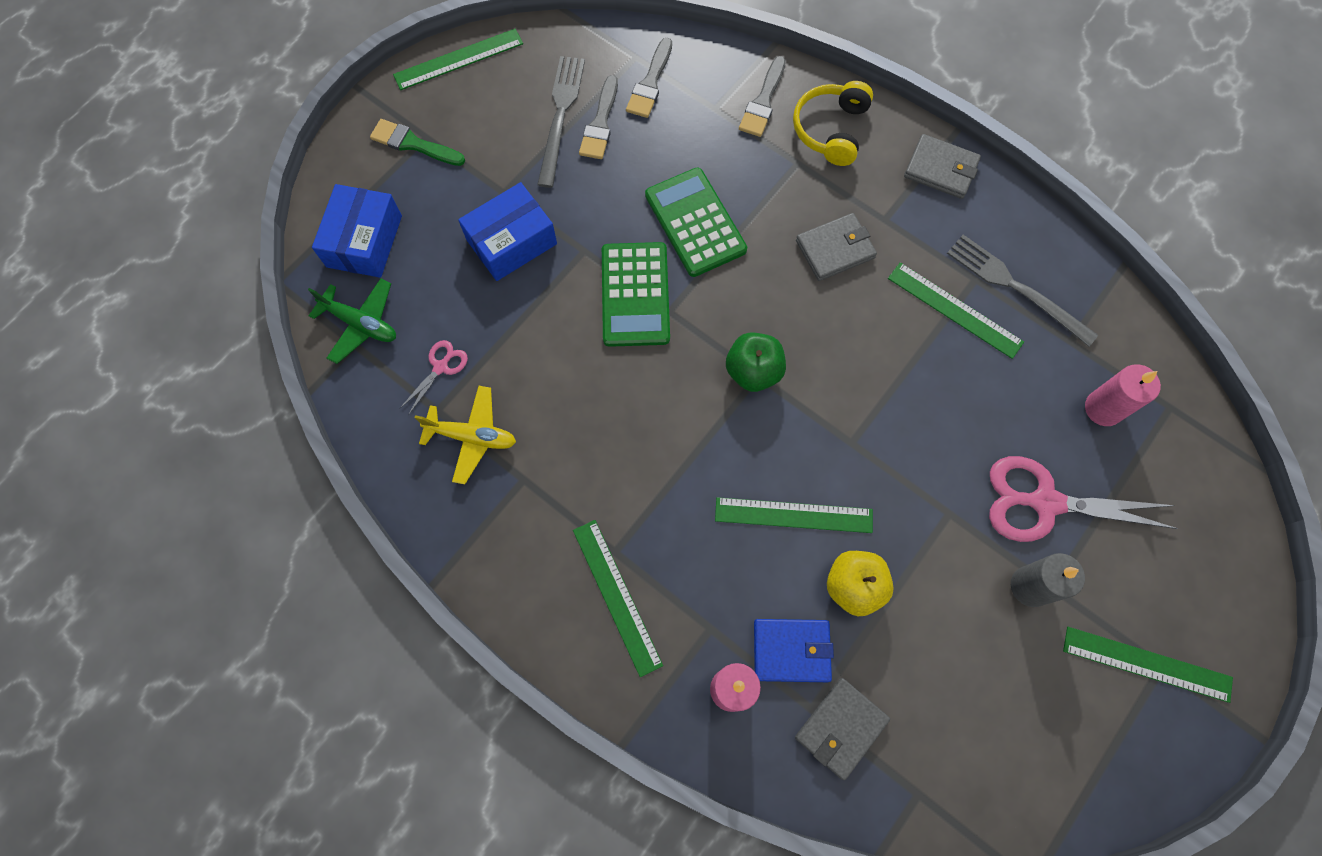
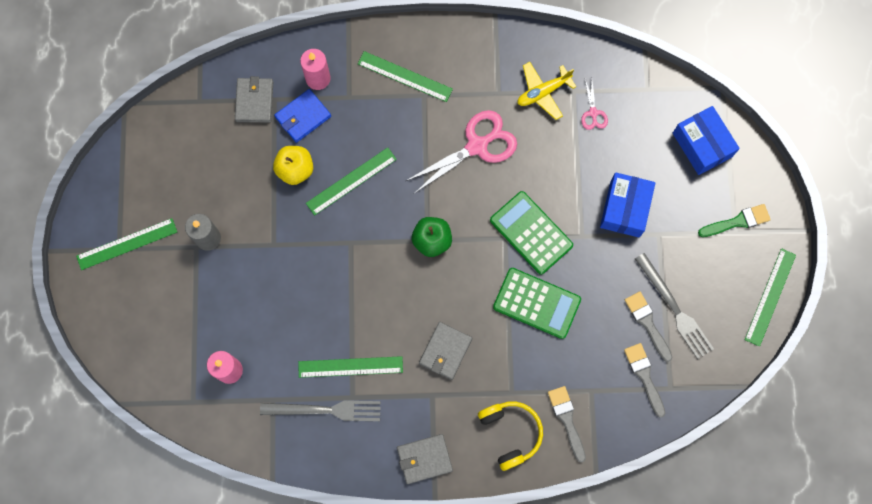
camera: 140 degrees right, 5 degrees up
green plane [308,278,396,364] -> none
pink scissors [989,456,1178,542] -> pink scissors moved to [406,110,517,194]

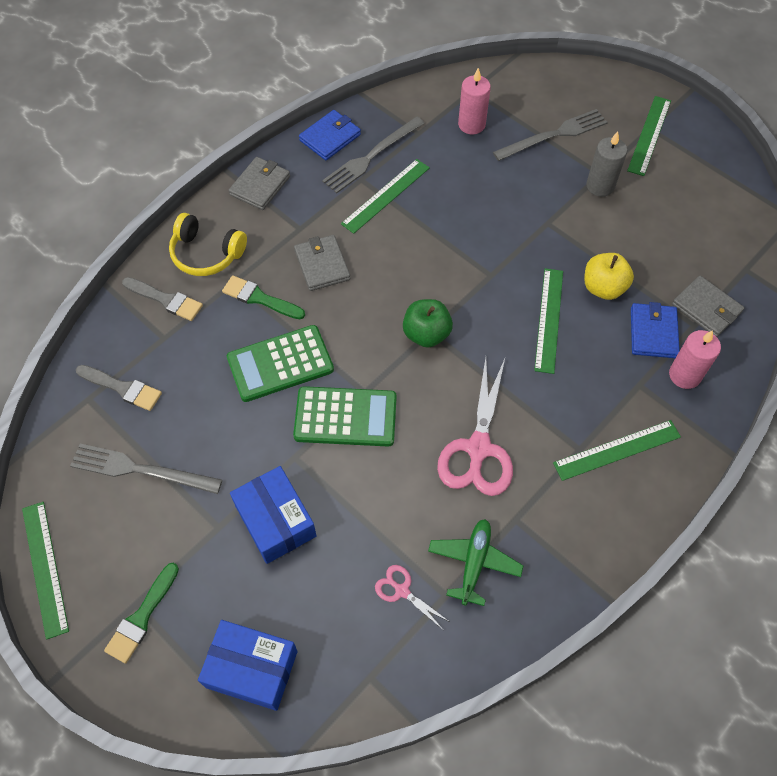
camera: 135 degrees right, 15 degrees down
yellow plane [517,62,576,120] -> green plane [428,519,523,606]
grey brush [625,291,673,362] -> none
none -> green brush [222,275,305,319]
none -> blue wallet [299,110,361,160]
none -> grey fork [493,109,608,161]

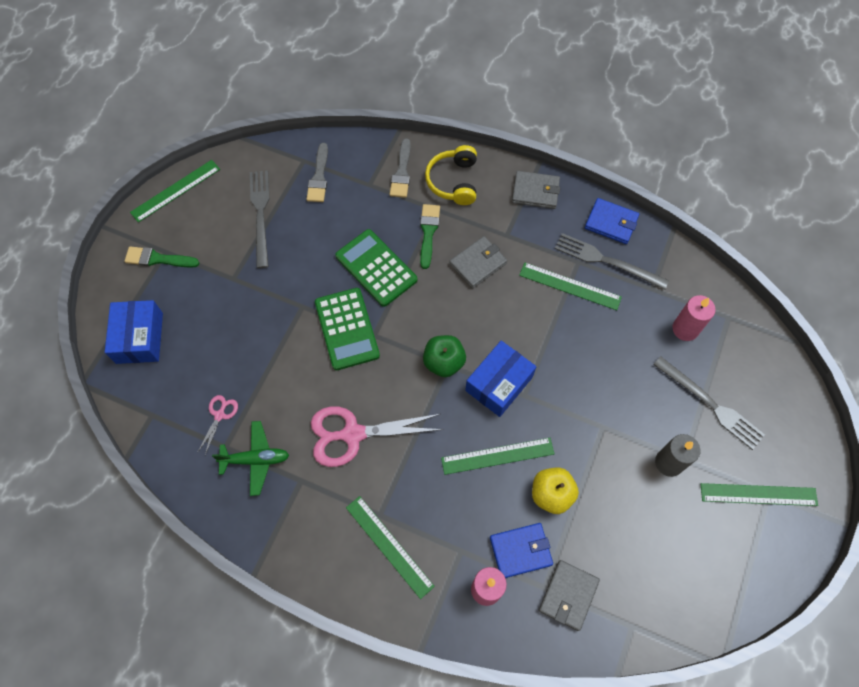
camera: 70 degrees right, 5 degrees up
blue box [230,466,317,564] -> blue box moved to [465,341,536,417]

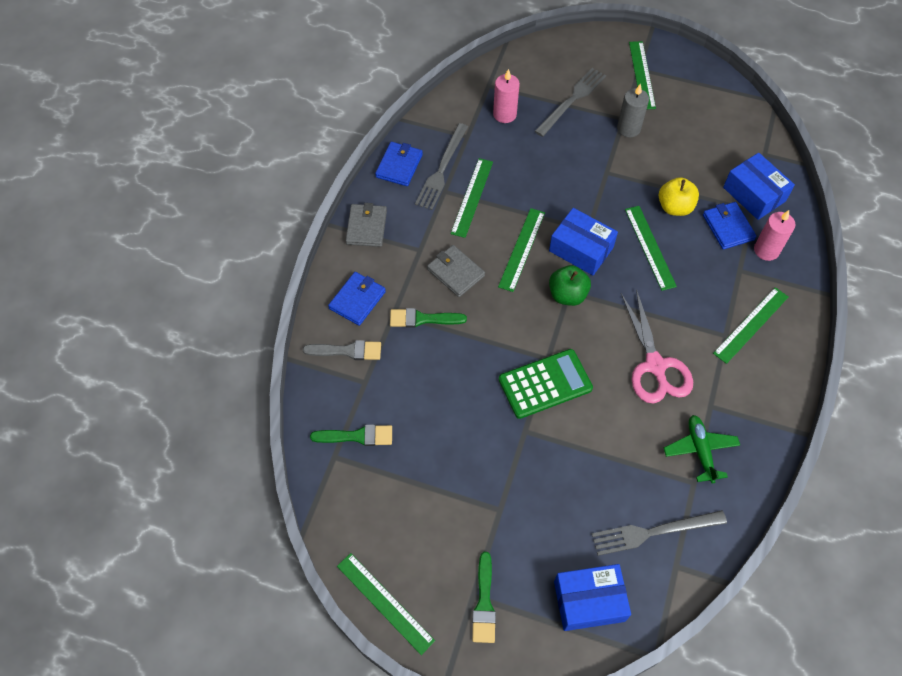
camera: 95 degrees left, 5 degrees down
pink scissors [197,395,238,455] -> none
grey fork [250,170,270,268] -> grey fork moved to [592,510,727,556]
grey brush [306,143,328,202] -> green brush [310,425,392,446]
green calculator [335,229,418,307] -> none
yellow headphones [425,145,477,205] -> blue wallet [328,272,386,326]
grey wallet [539,560,600,631] -> blue box [723,153,795,220]
none -> green ruler [498,208,545,292]

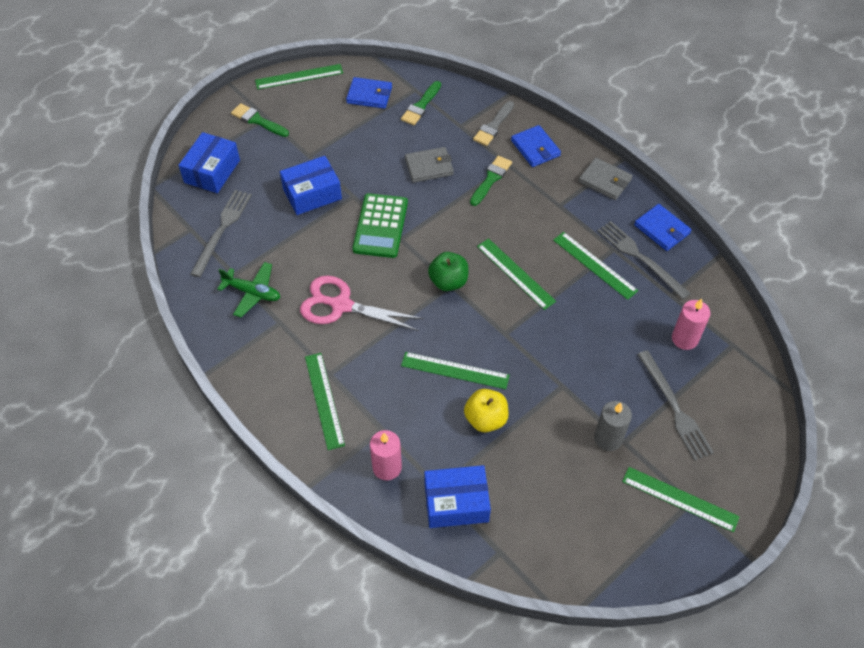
camera: 120 degrees right, 5 degrees down
grey wallet [427,245,485,297] -> grey wallet moved to [405,147,454,183]
blue box [549,208,618,275] -> blue box moved to [280,156,342,215]
blue wallet [703,202,757,250] -> blue wallet moved to [346,77,392,109]

